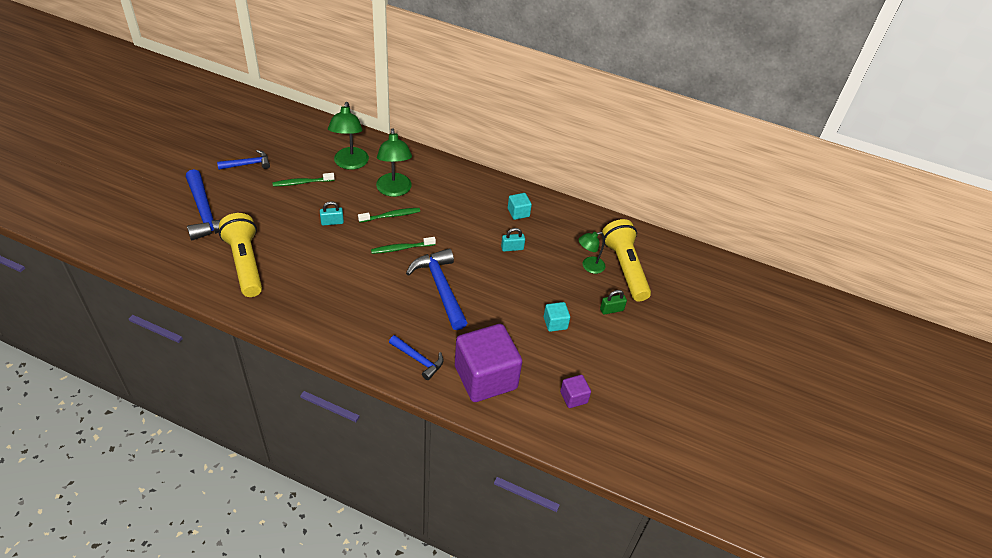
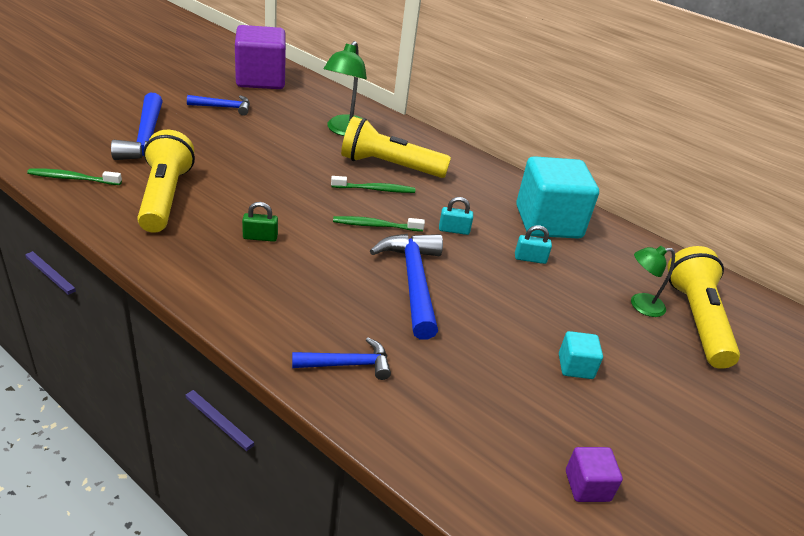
camera: 15 degrees right, 10 degrees down
green toothbrush [272,173,335,187] -> green toothbrush moved to [27,168,122,185]
turquoise padlock [320,201,344,226] -> turquoise padlock moved to [439,197,473,235]
green lamp [376,128,412,197] -> yellow flashlight [341,116,451,178]
blue hammer [389,335,443,380] -> blue hammer turned 60 degrees counterclockwise [292,337,391,380]
purple cube [455,324,522,402] -> purple cube moved to [235,25,286,89]
turquoise cube [508,193,532,220] -> turquoise cube [516,156,599,238], size x2.30
green padlock [600,290,627,315] -> green padlock moved to [242,202,278,242]

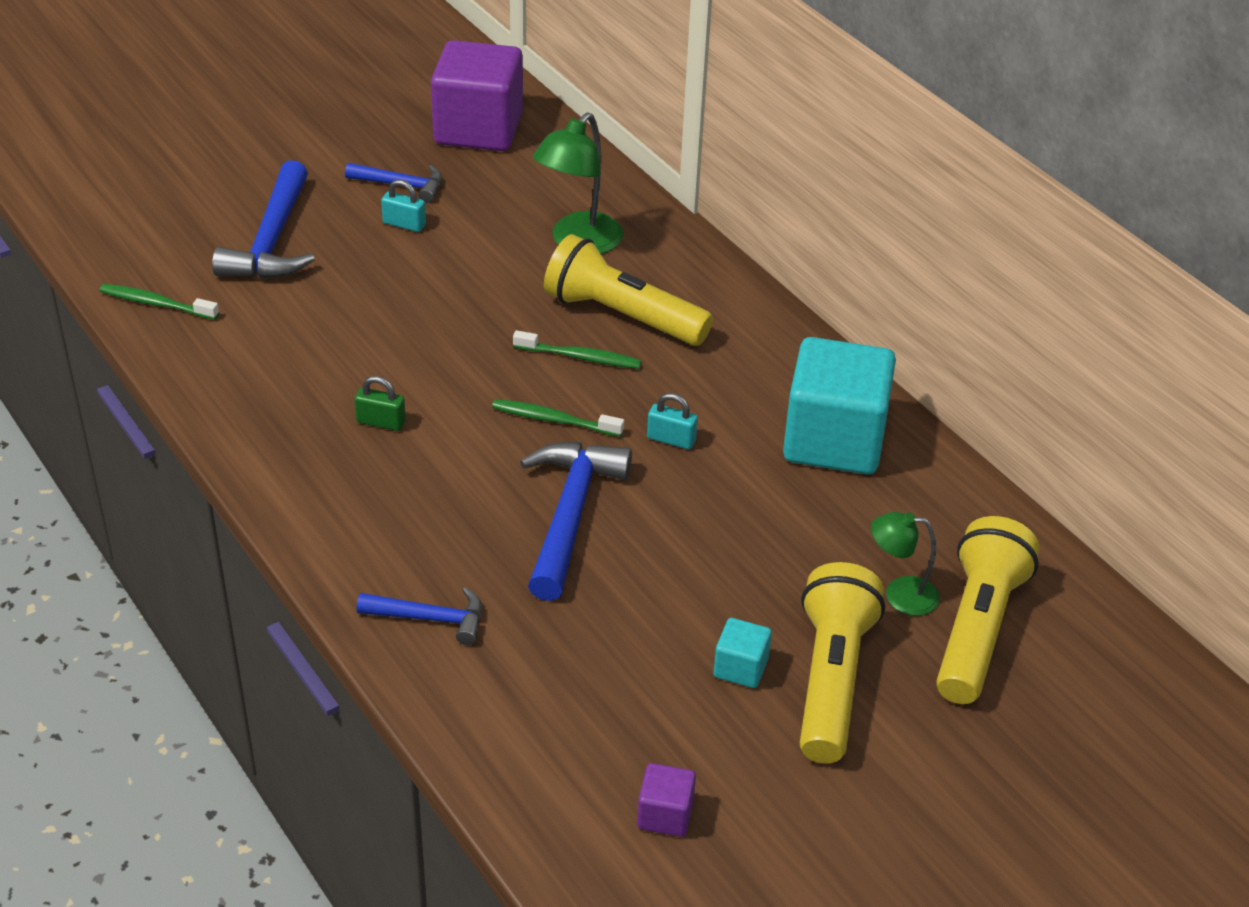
camera: 20 degrees right, 5 degrees up
yellow flashlight [137,130,195,233] -> yellow flashlight moved to [800,562,885,763]
turquoise padlock [515,225,552,264] -> turquoise padlock moved to [381,179,426,232]

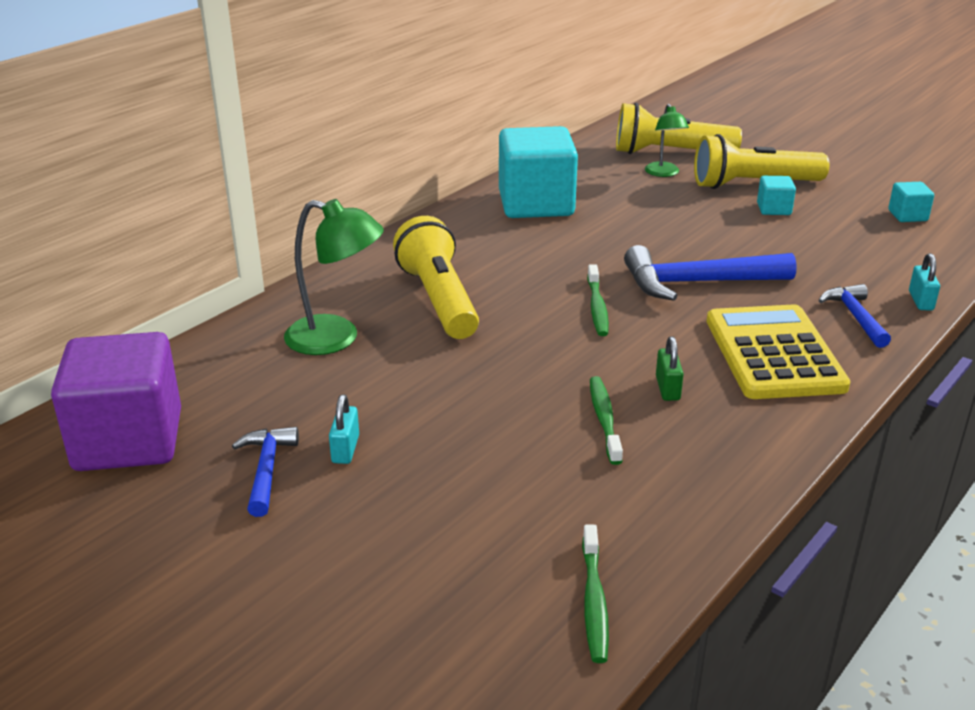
camera: 105 degrees left, 10 degrees down
blue hammer [212,160,315,279] -> none
green toothbrush [513,330,642,369] -> green toothbrush moved to [590,376,623,465]
yellow flashlight [544,234,713,346] -> yellow flashlight turned 150 degrees clockwise [393,216,479,339]
purple cube [637,763,696,837] -> turquoise cube [888,182,934,222]
turquoise padlock [647,393,698,449] -> turquoise padlock moved to [909,253,940,311]
none -> yellow calculator [707,304,850,399]

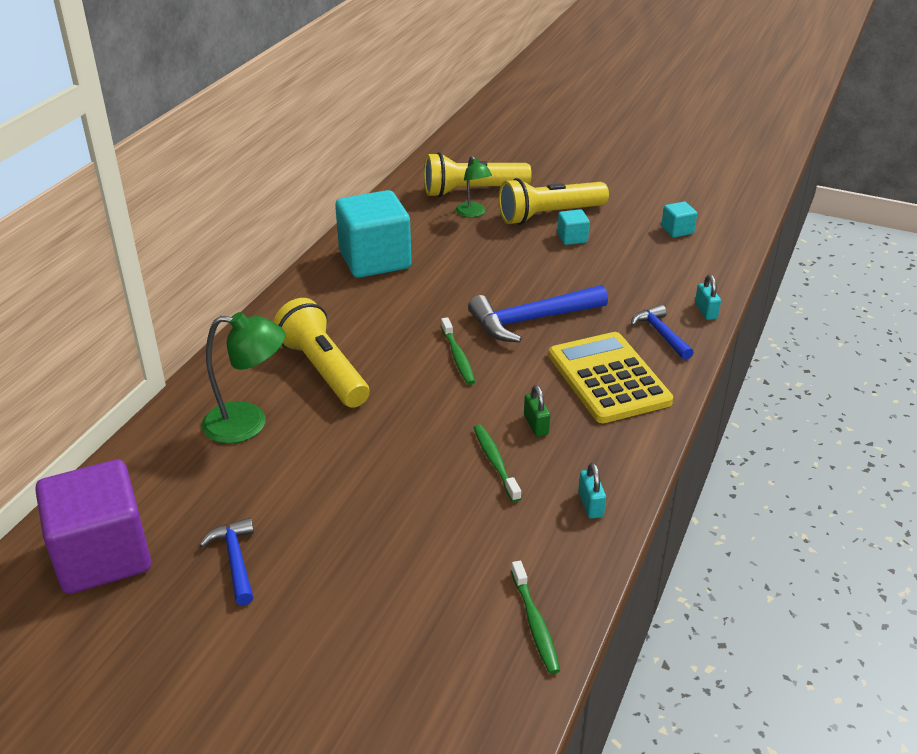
camera: 15 degrees left, 5 degrees up
turquoise padlock [329,394,359,464] -> turquoise padlock moved to [578,462,606,519]

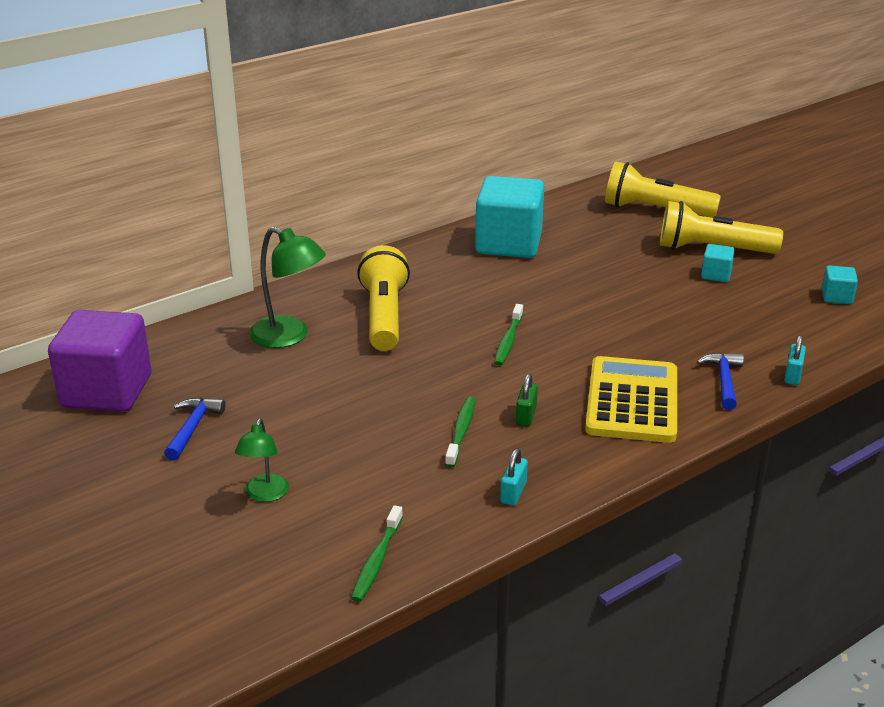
camera: 30 degrees right, 5 degrees down
green lamp [456,156,492,217] -> green lamp moved to [235,418,289,502]
blue hammer [468,285,608,343] -> none

